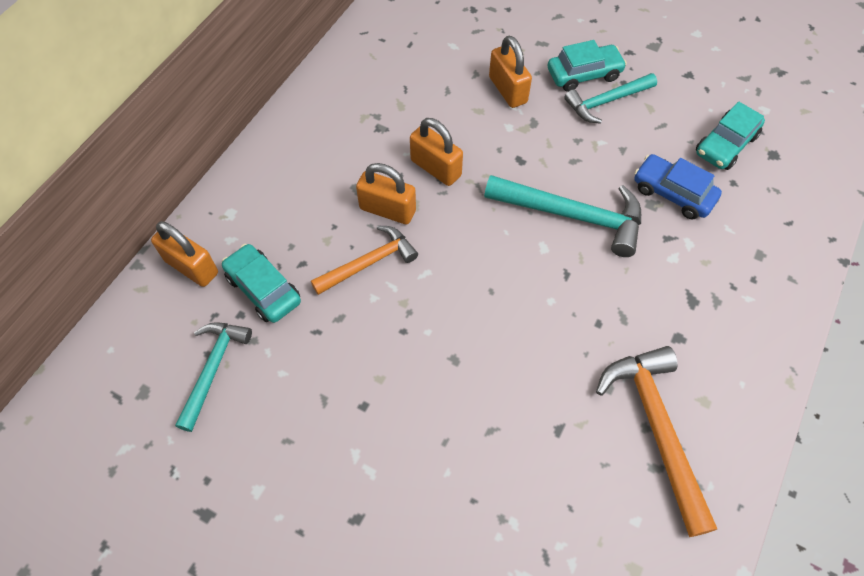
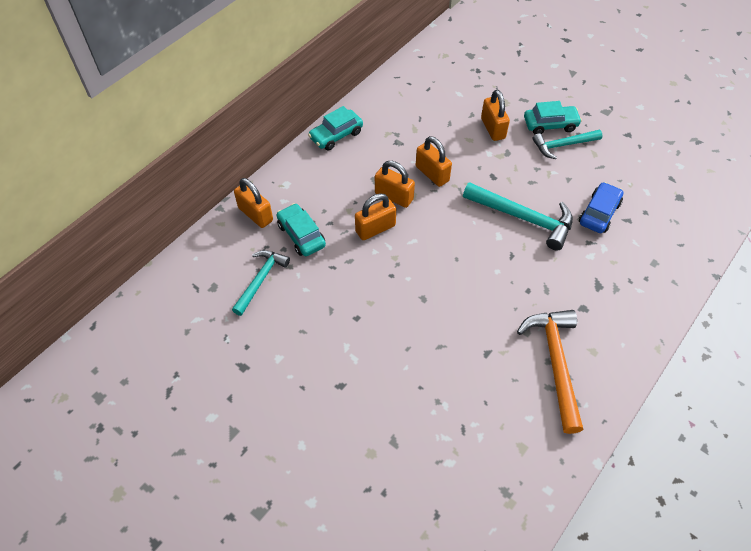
camera: 10 degrees right, 5 degrees down
orange hammer [311,225,418,295] -> orange padlock [355,194,396,240]
blue car [634,154,722,220] -> blue car turned 75 degrees clockwise [579,182,623,233]
turquoise car [696,101,765,170] -> turquoise car moved to [308,106,363,151]

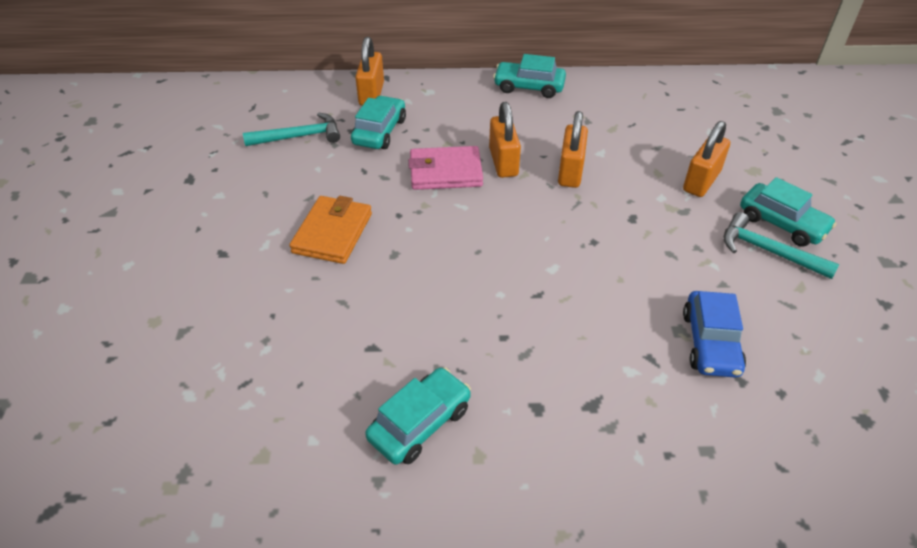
camera: 50 degrees right, 10 degrees down
orange padlock [355,194,396,240] -> pink wallet [408,146,483,190]
turquoise hammer [463,182,573,251] -> none
orange hammer [517,310,583,434] -> turquoise car [365,367,471,464]
blue car [579,182,623,233] -> blue car turned 105 degrees clockwise [683,291,746,378]
none -> orange wallet [289,196,372,264]

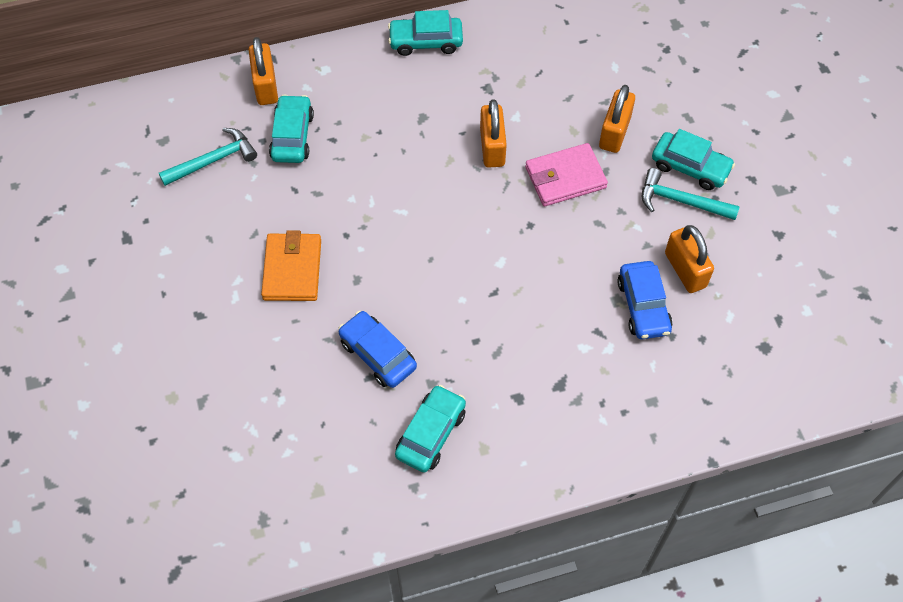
camera: 15 degrees left, 15 degrees up
pink wallet [408,146,483,190] -> pink wallet moved to [525,143,608,206]
orange padlock [489,102,521,178] -> orange padlock moved to [665,225,714,293]
none -> blue car [338,311,417,388]

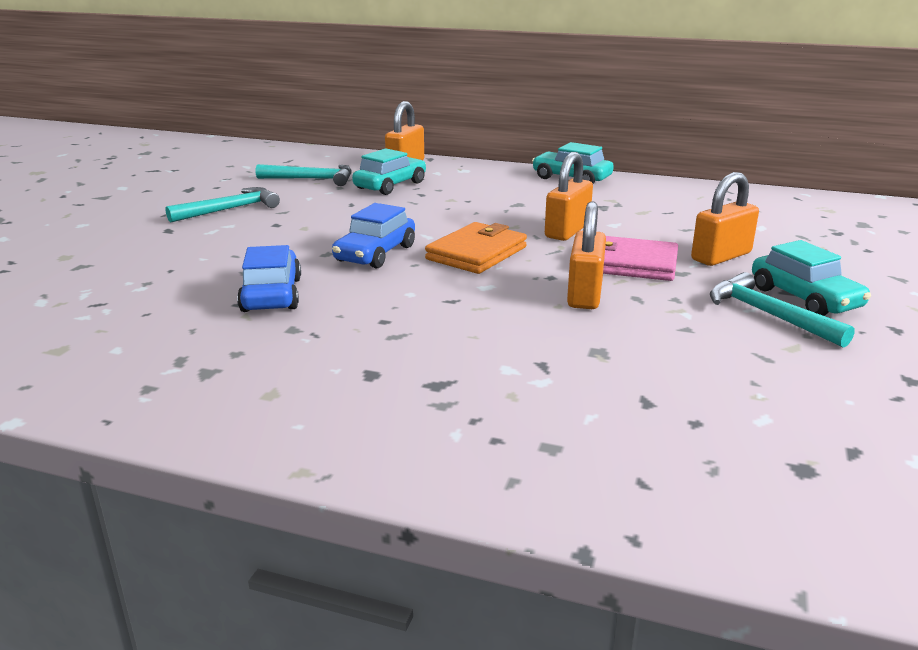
camera: 35 degrees right, 35 degrees down
orange wallet [261,230,321,301] -> orange wallet moved to [425,222,527,274]
turquoise car [395,385,466,473] -> none
blue car [617,261,673,339] -> blue car moved to [332,203,415,269]
orange padlock [665,225,714,293] -> orange padlock moved to [567,201,606,309]
none -> turquoise hammer [165,187,280,223]

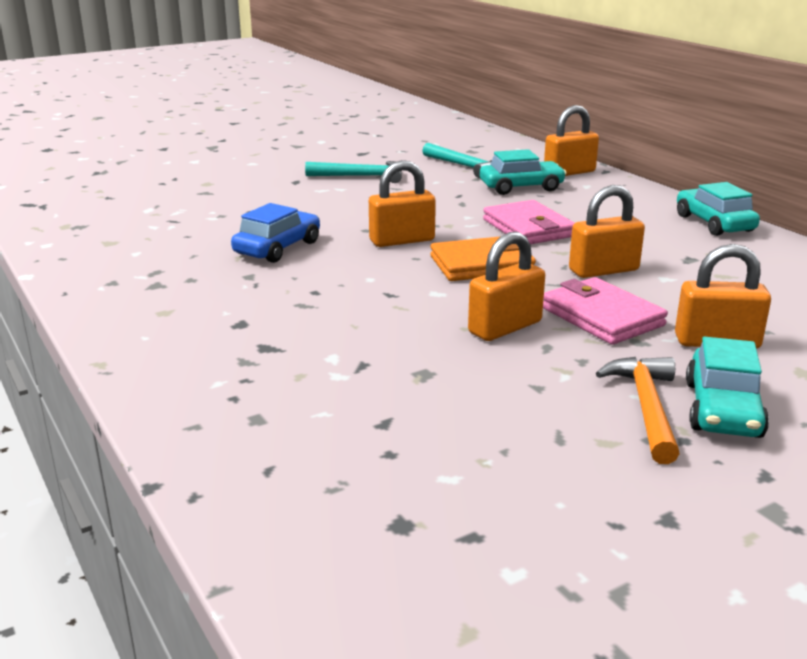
camera: 40 degrees right, 0 degrees up
blue car [332,203,415,269] -> orange padlock [369,160,436,247]
turquoise hammer [710,272,855,348] -> orange hammer [596,357,680,464]
none -> pink wallet [483,200,574,244]

